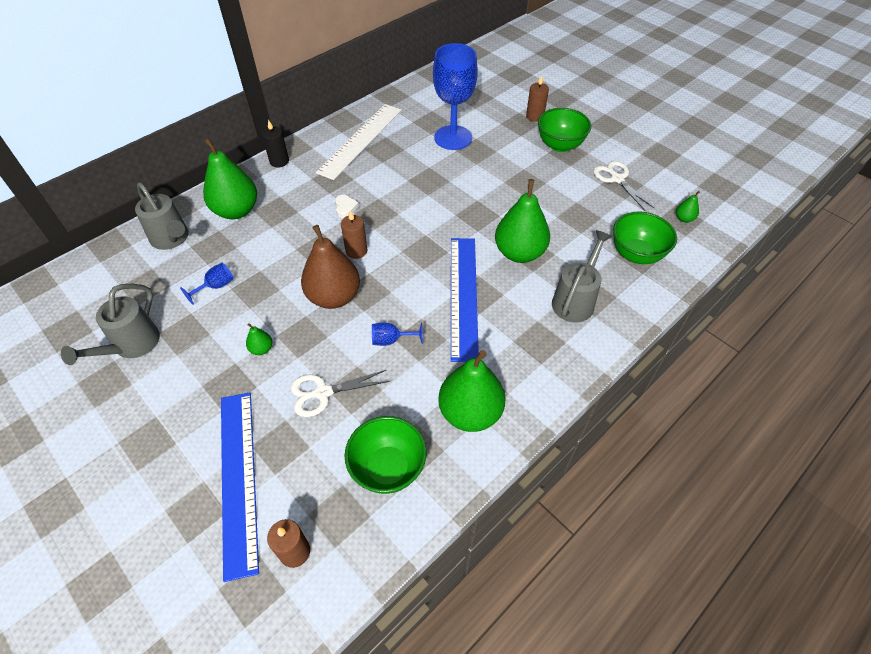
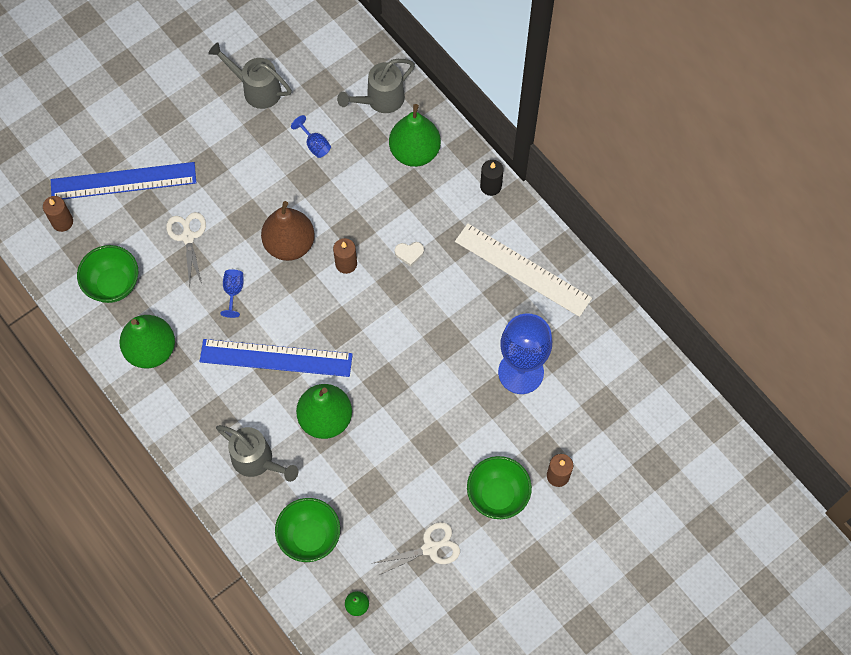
camera: 95 degrees right, 15 degrees up
green pear [246,323,272,355] -> none

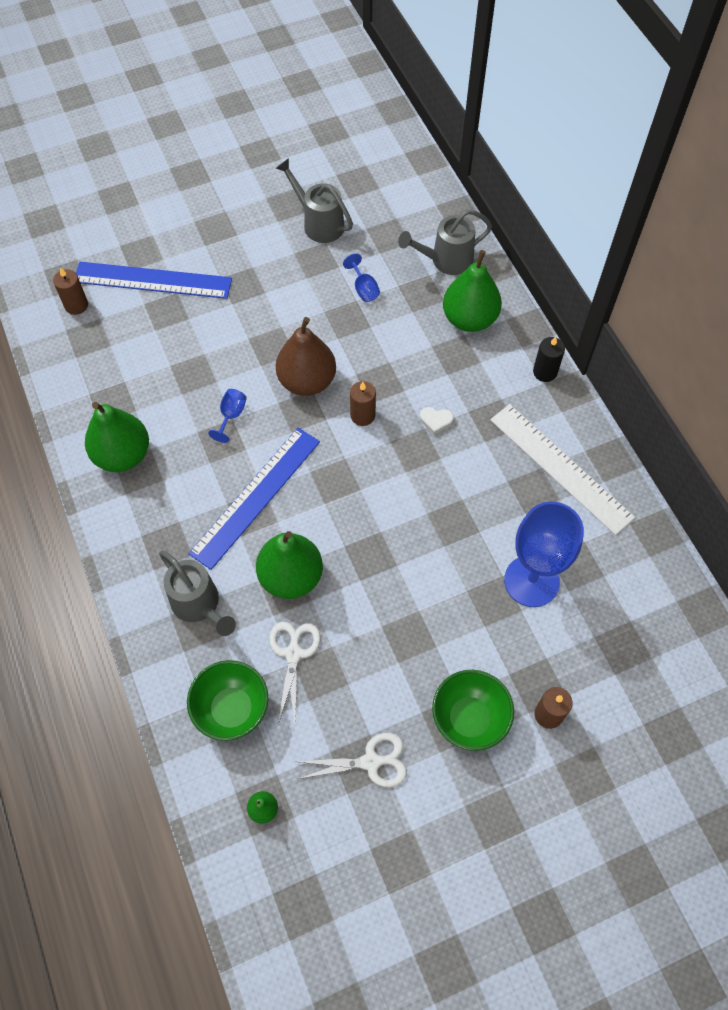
camera: 15 degrees right, 5 degrees down
green bowl [77,245,138,303] -> none
white scissors [166,212,206,287] -> white scissors moved to [269,622,320,724]
blue ruler [200,339,353,377] -> blue ruler turned 75 degrees counterclockwise [188,427,320,570]

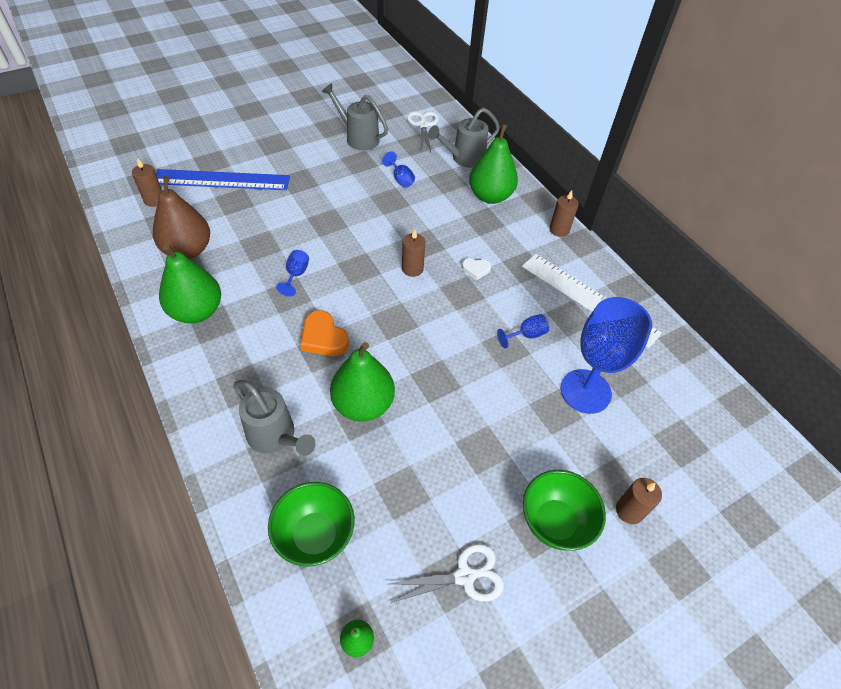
camera: 10 degrees left, 10 degrees down
blue ruler [188,427,320,570] -> orange heart [300,310,349,356]
white scissors [269,622,320,724] -> white scissors moved to [407,111,439,152]
brown pear [276,317,336,396] -> brown pear moved to [153,176,210,259]
black candle [533,336,565,382] -> brown candle [549,190,579,237]
none -> blue goblet [497,314,549,349]

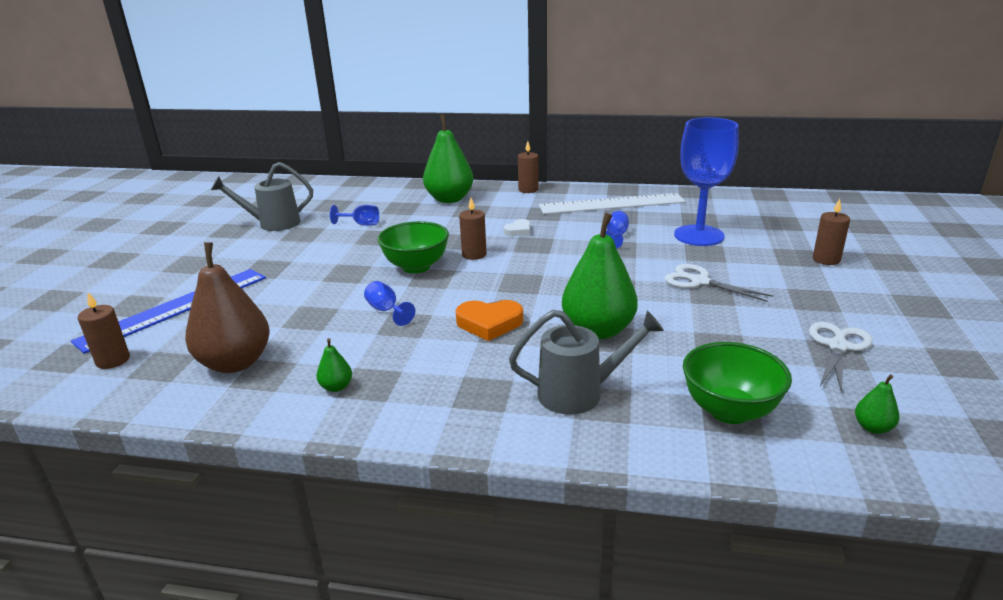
camera: 45 degrees left, 25 degrees down
green pear [159,244,221,323] -> green pear [316,338,352,392], size x0.42
white scissors [407,111,439,152] -> white scissors moved to [665,264,773,302]
grey watering can [428,108,500,168] -> none
green bowl [523,470,606,551] -> green bowl moved to [377,221,449,273]

